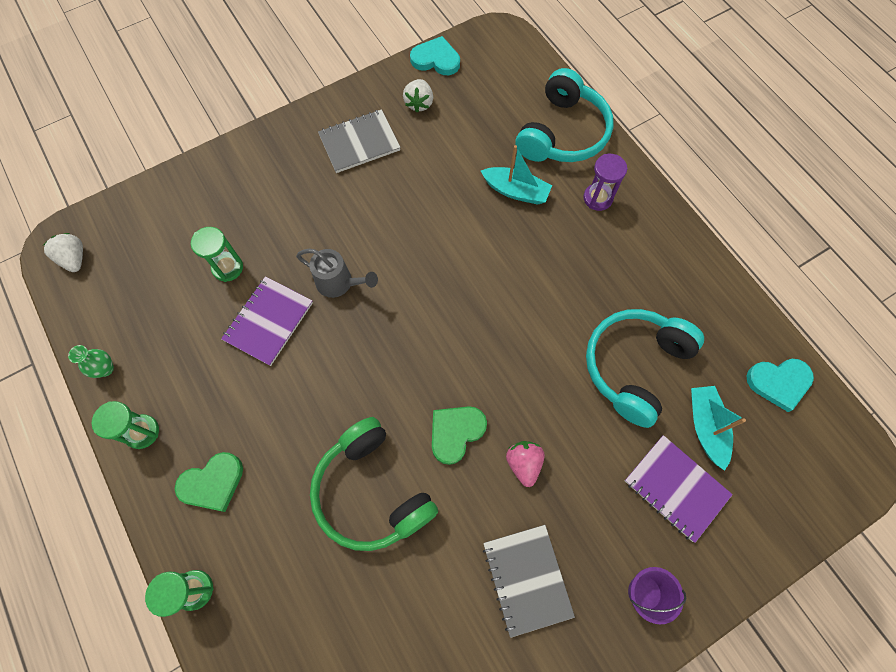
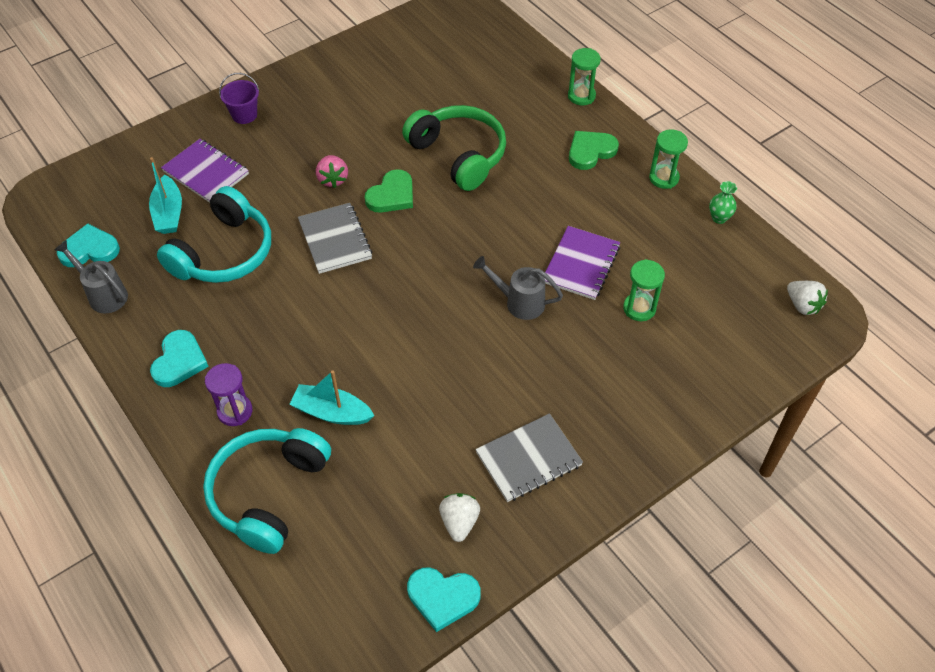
camera: 175 degrees right, 15 degrees down
grey notebook [483,525,575,638] -> grey notebook moved to [298,203,373,274]
none -> grey watering can [54,240,128,314]
none -> turquoise heart [150,330,209,387]

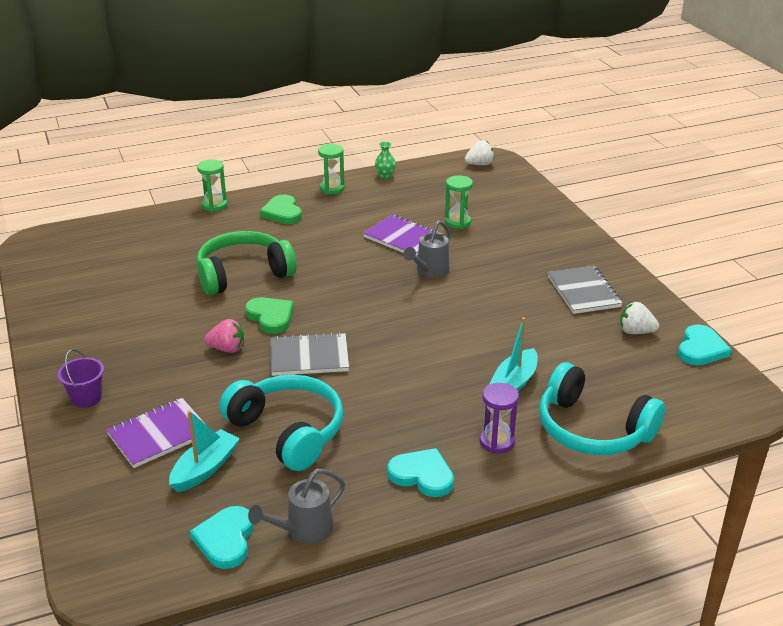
camera: 75 degrees left, 20 degrees down
turquoise boat [149,157,182,234] -> turquoise boat turned 60 degrees counterclockwise [169,410,240,492]

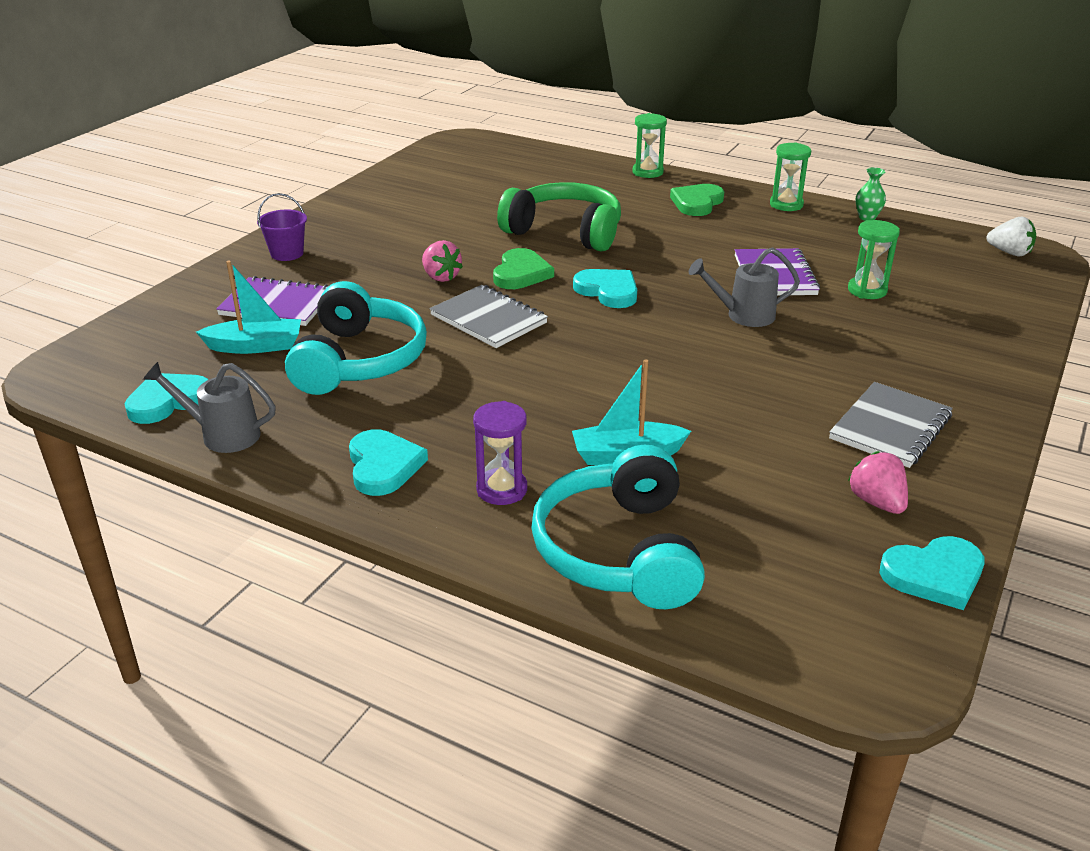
camera: 50 degrees right, 0 degrees up
white strawberry [620,302,659,334] -> pink strawberry [848,451,908,514]
none -> turquoise heart [573,269,637,308]

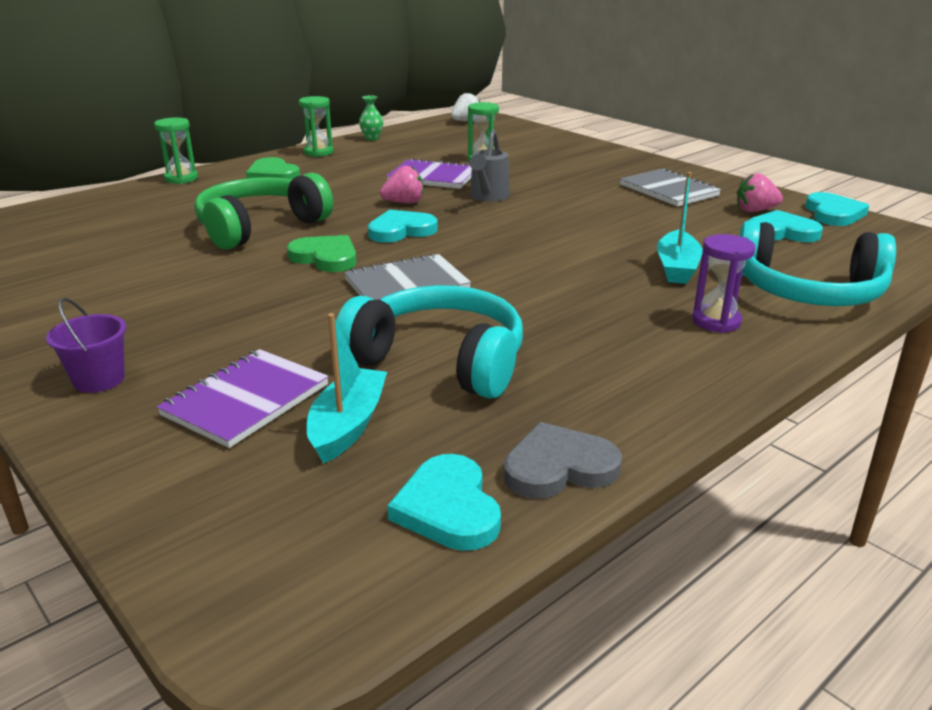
camera: 70 degrees left, 5 degrees down
grey watering can [143,362,276,453] -> grey heart [504,422,622,499]
turquoise heart [349,429,428,496] -> turquoise heart moved to [749,210,823,242]
pink strawberry [422,240,463,282] -> pink strawberry moved to [380,166,423,203]

